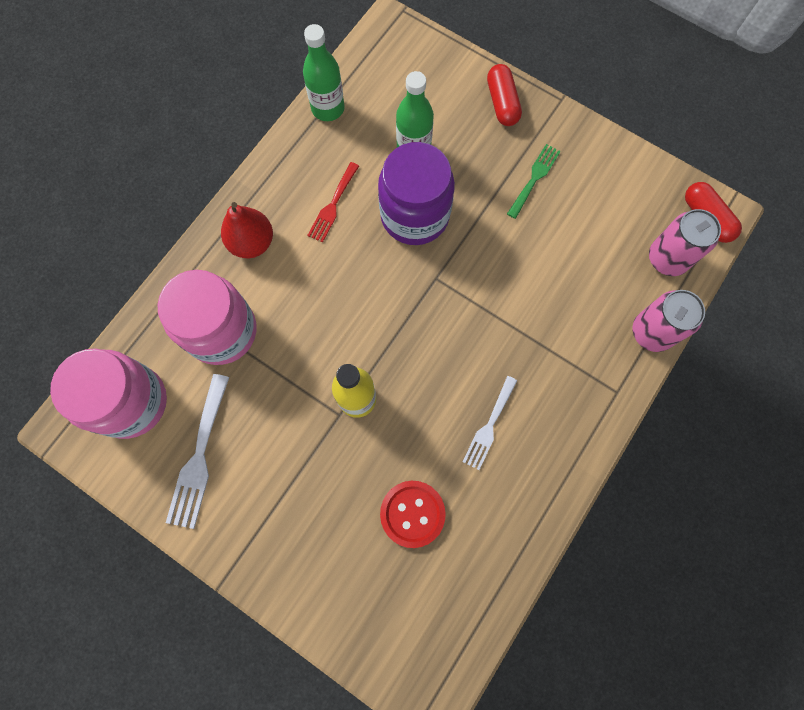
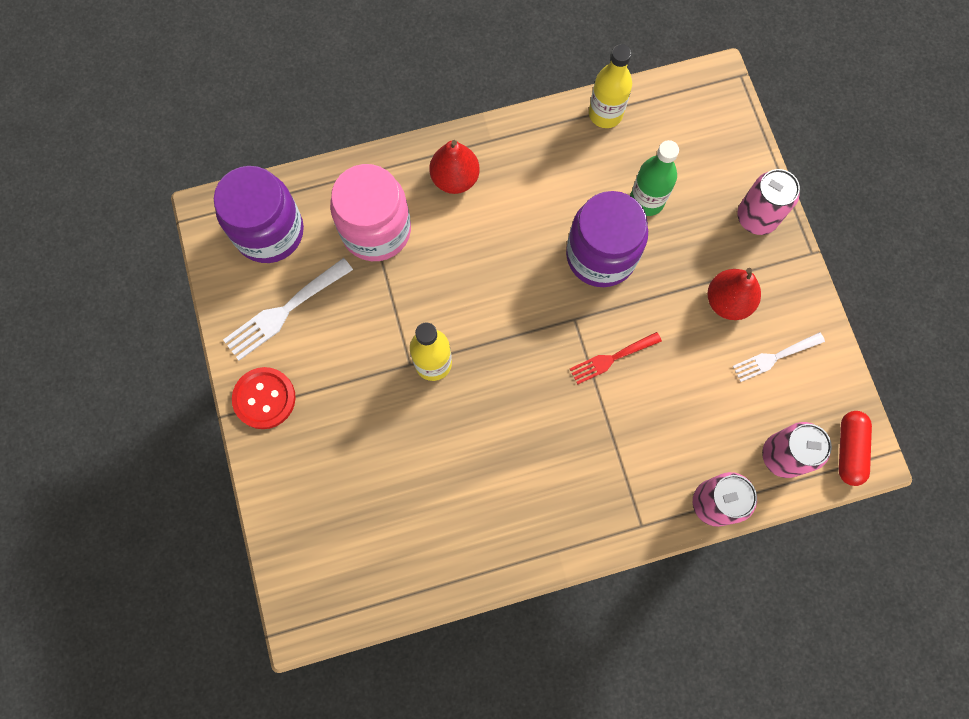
camera: 40 degrees right, 0 degrees up
pink jar [50,348,167,439] -> purple jar [214,166,304,263]
green bottle [303,24,345,121] -> yellow bottle [589,44,632,128]
red fork [307,162,359,242] -> red fork moved to [570,332,662,385]
red button [380,481,446,548] -> red button moved to [232,367,296,429]
white fork [463,376,517,470] -> white fork moved to [733,332,825,382]
red capsule [487,64,522,126] -> pink can [737,169,800,235]
green fork [507,144,561,219] -> red pear [707,268,761,320]

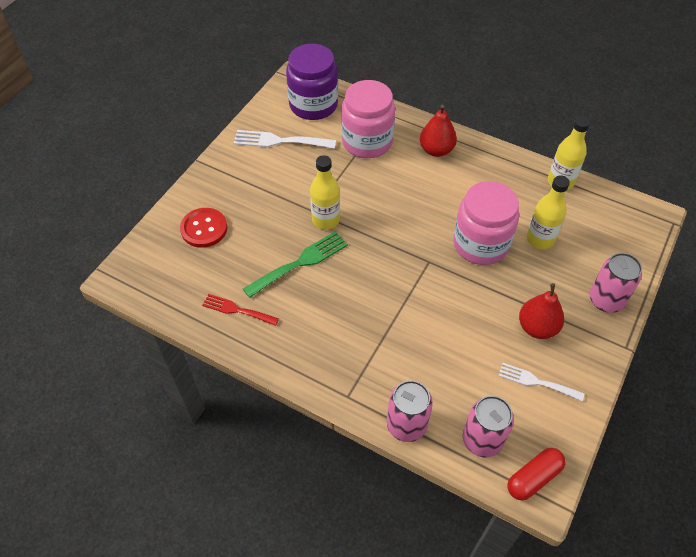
camera: 45 degrees right, 20 degrees down
red button [232,367,296,429] -> red button moved to [180,208,227,248]
purple jar [566,191,648,287] -> pink jar [453,181,519,265]
red fork [570,332,662,385] -> red fork moved to [202,294,279,326]
green bottle [630,140,679,216] -> yellow bottle [526,175,570,249]
none -> green fork [243,231,348,298]

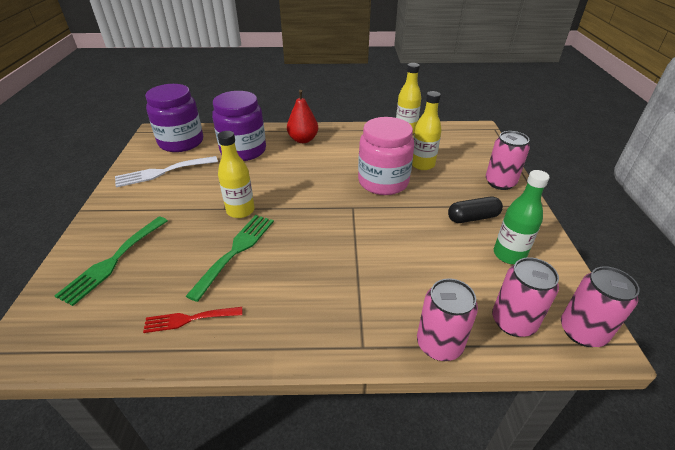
camera: 30 degrees left, 15 degrees down
red button [180,208,227,248] -> green fork [54,217,168,306]
pink jar [341,80,395,158] -> purple jar [212,91,266,161]
white fork [498,363,585,401] -> green bottle [494,170,550,264]
red capsule [508,448,566,500] -> pink can [561,266,640,347]
red pear [519,283,564,339] -> black capsule [448,196,503,223]

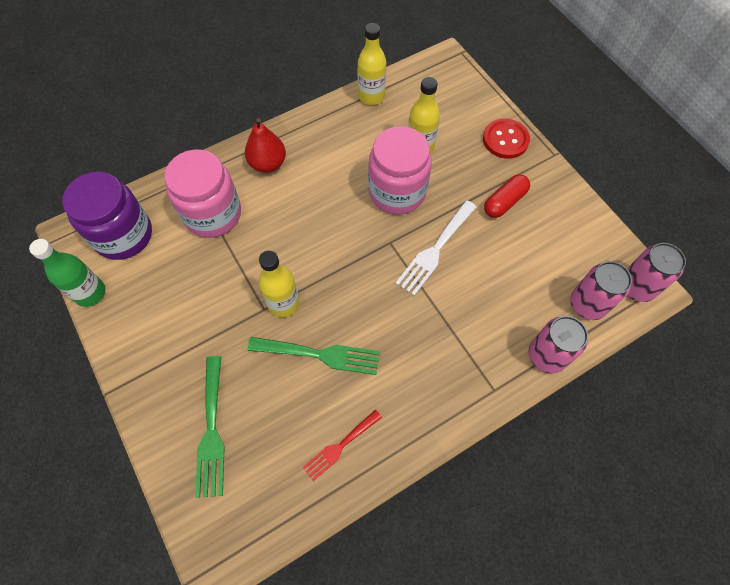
camera: 30 degrees left, 25 degrees up
white fork [115,156,218,188] -> white fork moved to [395,200,477,296]
green fork [186,215,274,302] -> green fork turned 105 degrees clockwise [248,337,380,375]
purple jar [212,91,266,161] -> pink jar [165,150,241,238]
black capsule [448,196,503,223] -> red capsule [484,174,530,218]
pink can [486,131,530,190] -> red button [483,118,530,159]
green bottle [494,170,550,264] -> green bottle moved to [29,239,105,307]

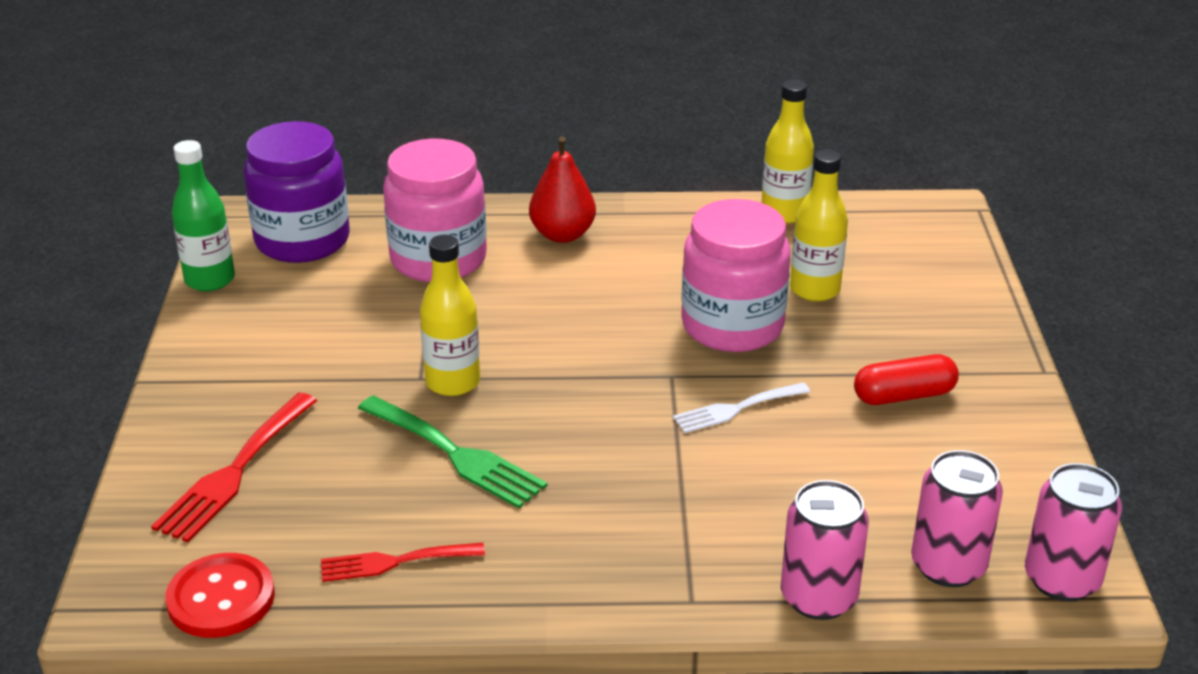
camera: 30 degrees right, 30 degrees down
green fork [195,356,225,498] -> red fork [151,393,317,542]
white fork [395,200,477,296] -> white fork [673,382,810,433], size x0.66
red button [483,118,530,159] -> red button moved to [165,553,275,638]

